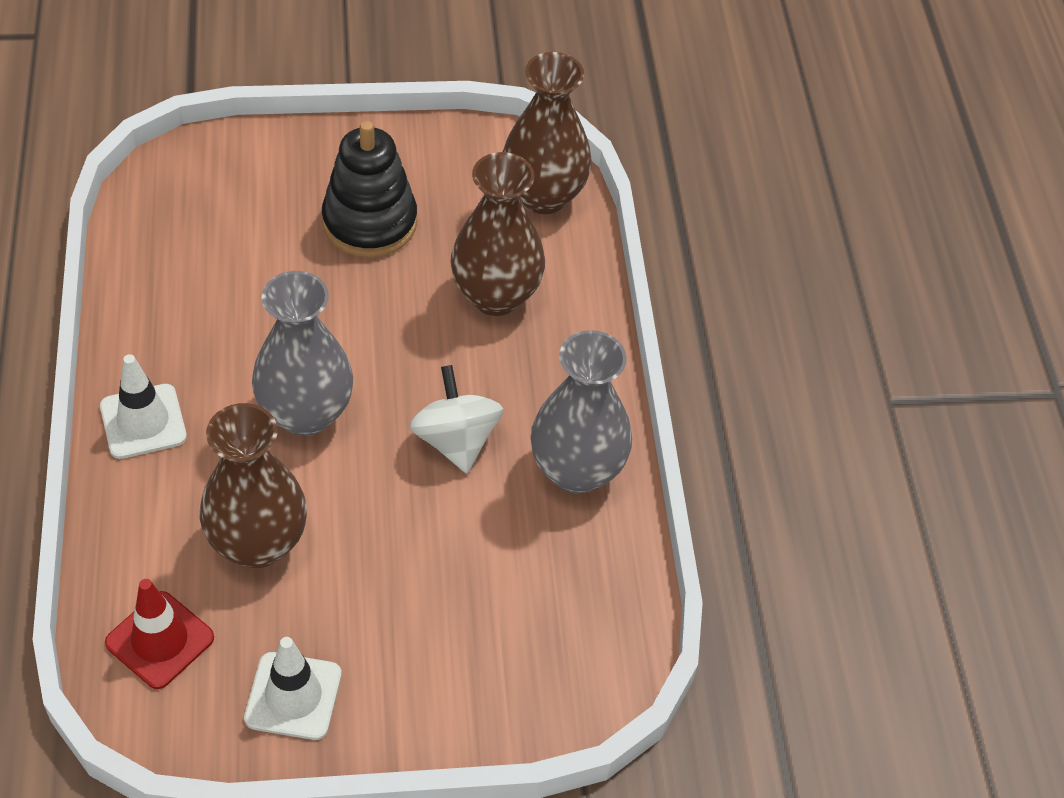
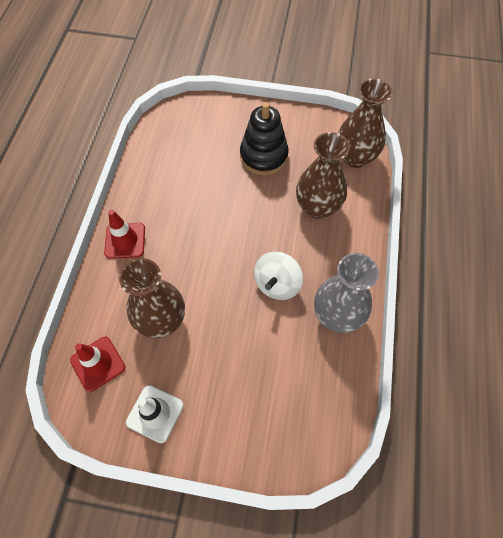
camera: 20 degrees right, 10 degrees up
white traffic cone [100,354,187,459] -> red traffic cone [104,210,145,259]
grey vase [252,271,353,436] -> none
white spinning top [410,365,503,473] -> white spinning top turned 150 degrees counterclockwise [254,252,303,300]

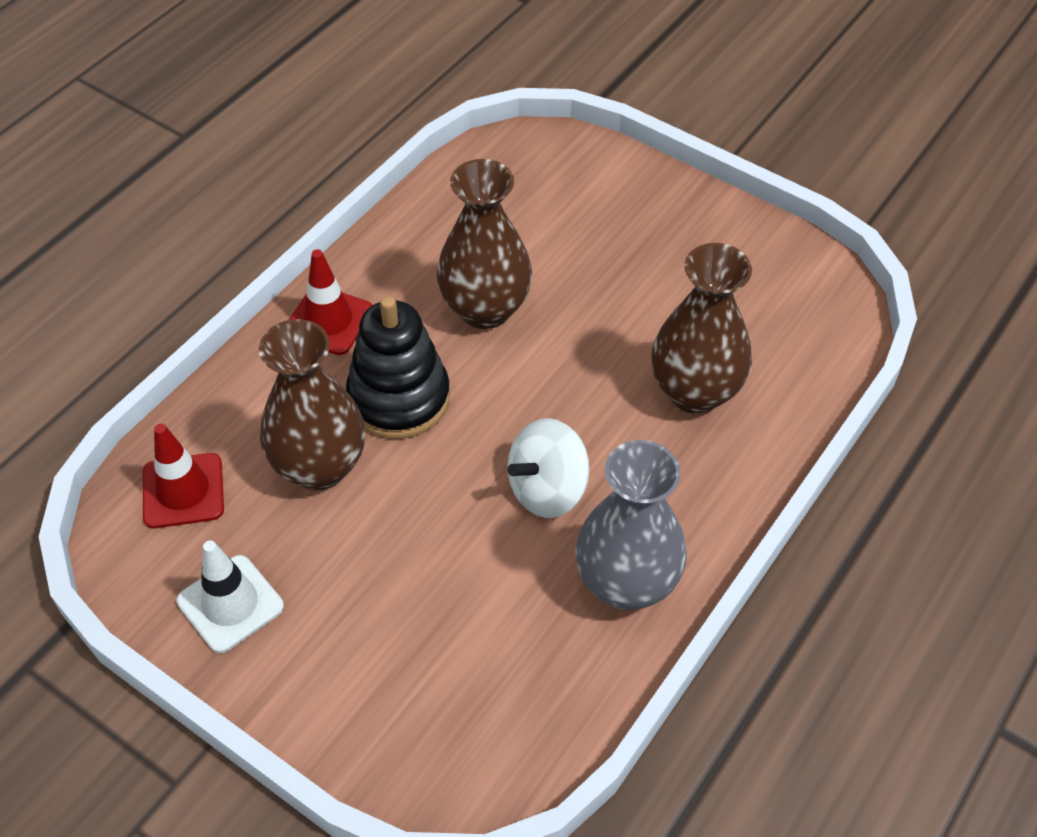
camera: 25 degrees right, 10 degrees down
black stacking toy [240,102,289,175] -> black stacking toy moved to [346,296,450,439]
brown vase [338,78,393,168] -> brown vase moved to [437,159,532,329]

